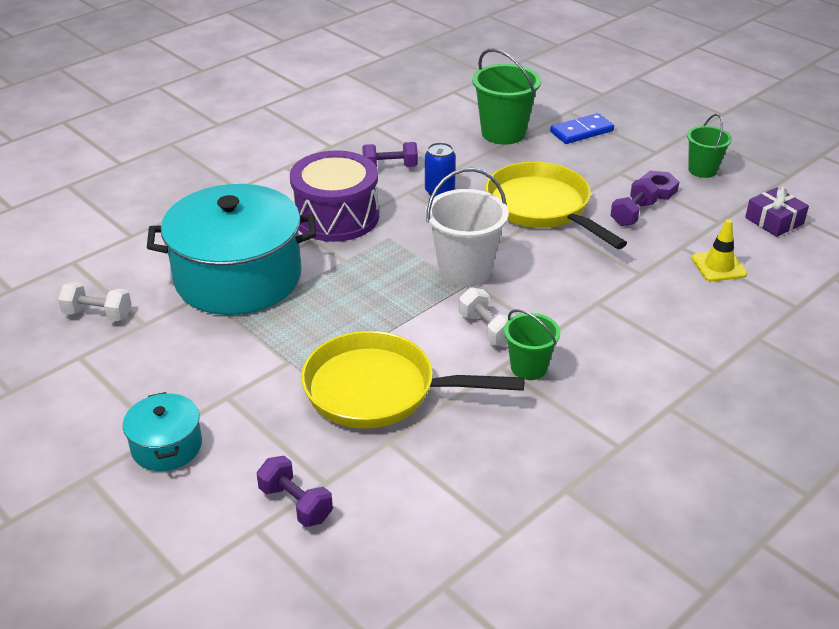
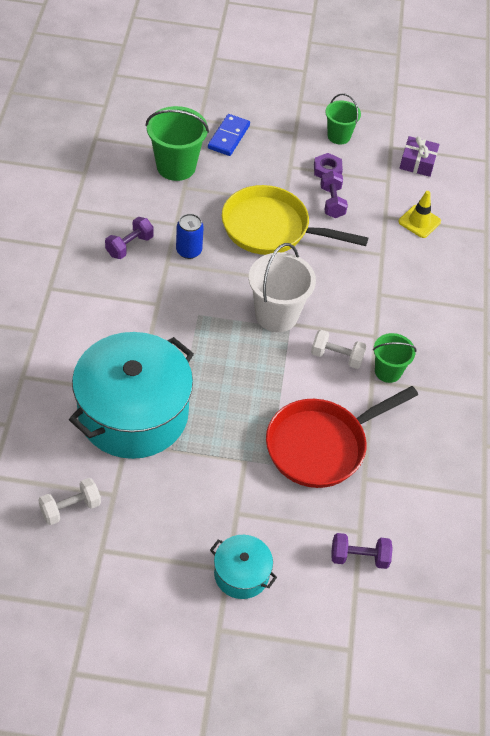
camera: 45 degrees left, 15 degrees up
purple drum [290,150,379,242] -> none
yellow pan [301,331,525,429] -> red pan [266,386,418,488]

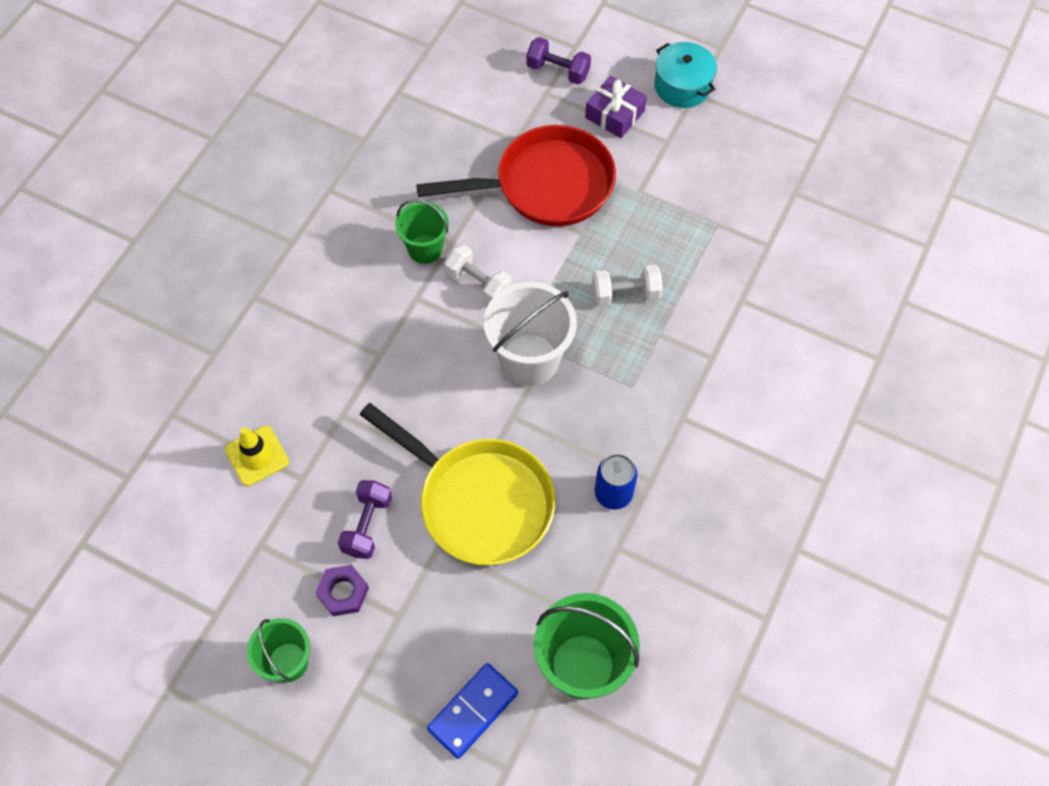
camera: 155 degrees left, 10 degrees up
white dumbbell [38,478,101,525] -> white dumbbell moved to [592,265,663,306]
turquoise pot [69,332,194,459] -> none
purple dumbbell [105,217,154,259] -> none
purple gift [399,136,440,177] -> purple gift moved to [585,76,647,138]

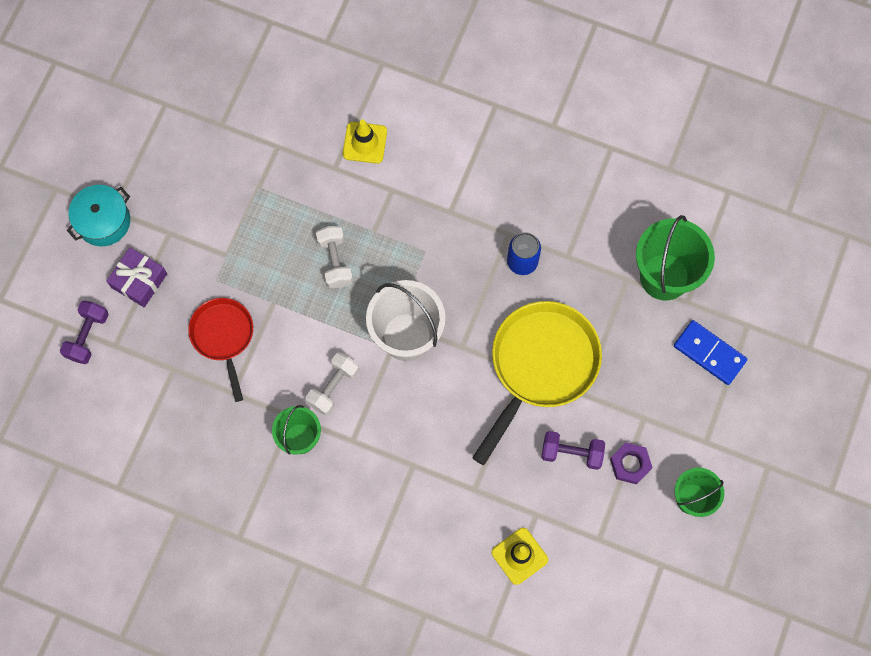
camera: 95 degrees left, 10 degrees up
red pan [416,125,616,226] -> red pan [188,298,253,402], size x0.60
none -> yellow traffic cone [343,120,387,164]

